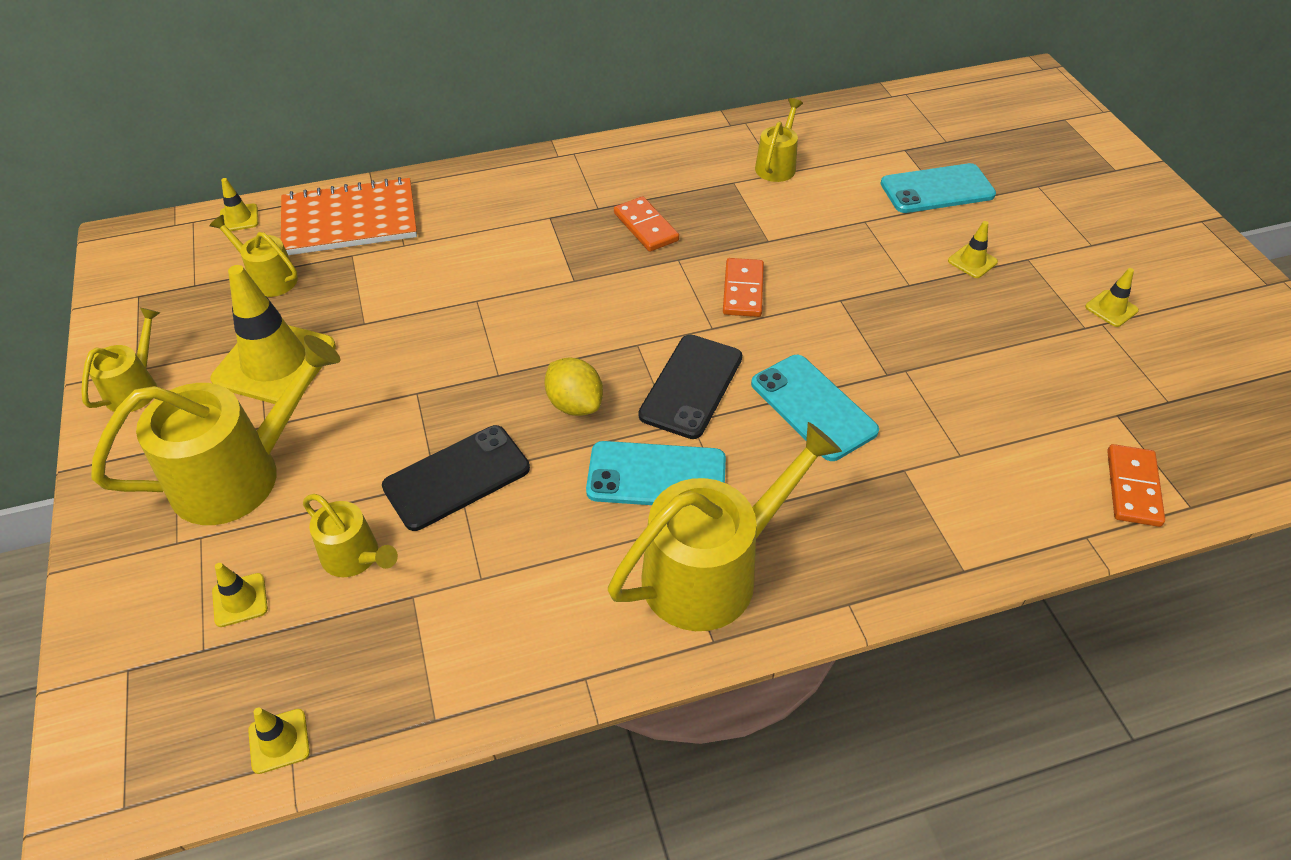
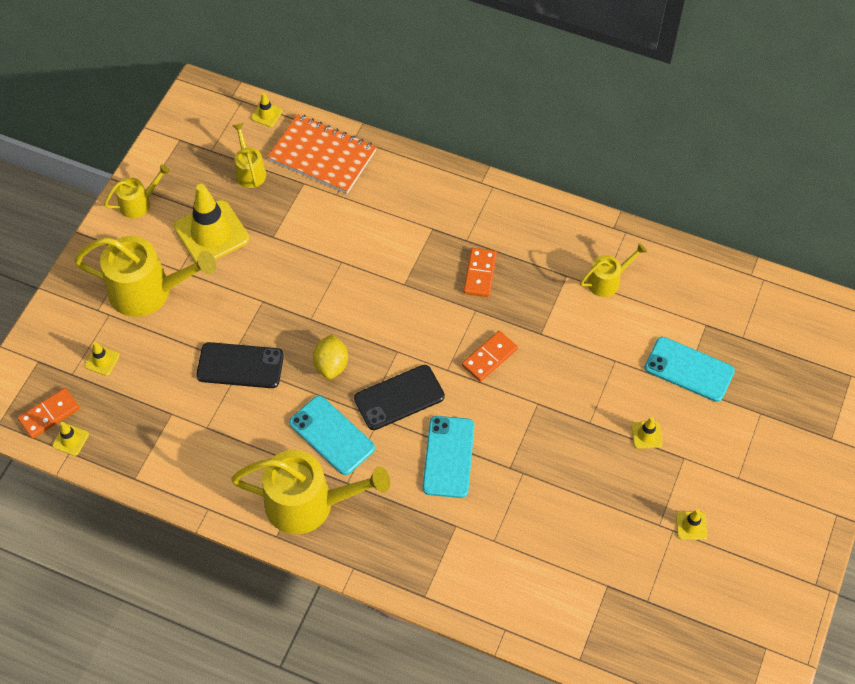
camera: 40 degrees right, 10 degrees up
yellow watering can [303,494,398,577] -> none
orange domino [1107,444,1165,527] -> orange domino moved to [18,388,80,439]

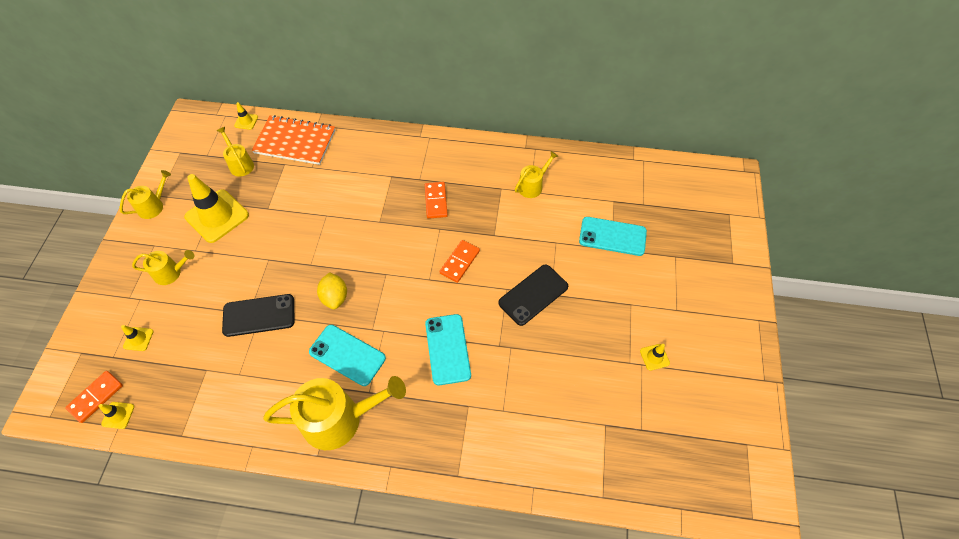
camera: 15 degrees left, 0 degrees up
yellow watering can [74,236,216,317] -> yellow watering can [132,250,194,285], size x0.52
black phone [354,365,445,430] -> black phone moved to [498,264,568,326]
yellow traffic cone [631,417,663,449] -> none

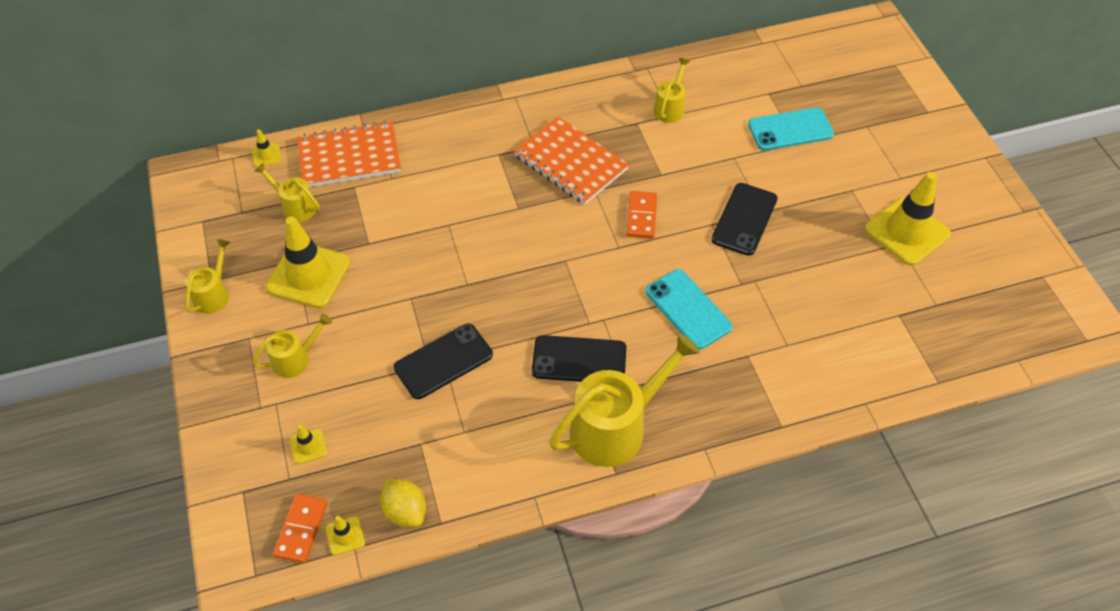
camera: 25 degrees left, 5 degrees down
turquoise phone [309,325,386,386] -> black phone [532,335,626,382]
yellow lemon [317,272,347,309] -> yellow lemon moved to [380,479,426,527]
orange domino [425,182,448,219] -> orange notebook [514,117,629,204]
yellow traffic cone [640,344,670,371] -> yellow traffic cone [865,172,951,266], size x2.28

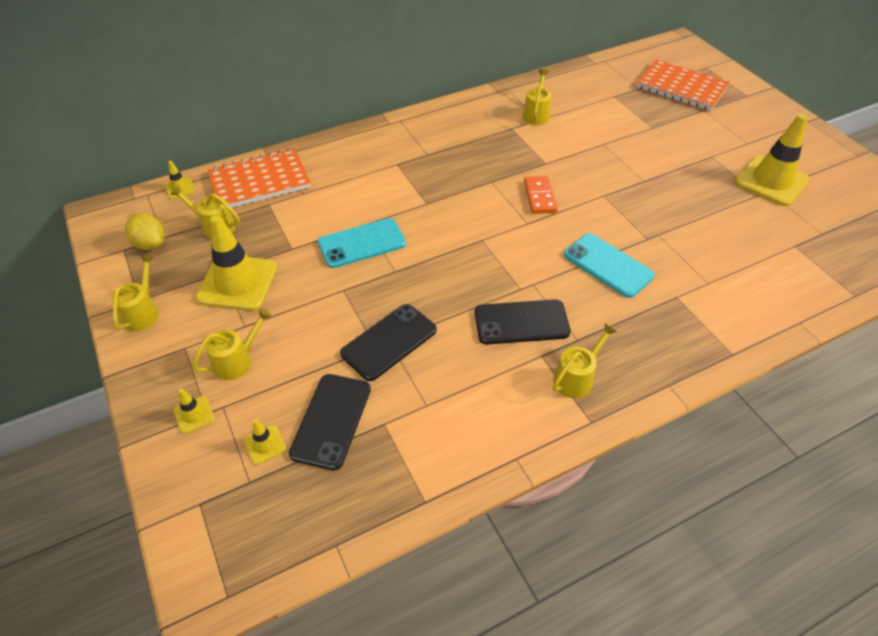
camera: 10 degrees left, 5 degrees down
orange domino [273,494,327,563] -> none
yellow traffic cone [326,516,365,556] -> yellow traffic cone moved to [173,389,215,434]
yellow lemon [380,479,426,527] -> yellow lemon moved to [125,213,165,250]
orange notebook [514,117,629,204] -> orange notebook moved to [636,59,730,111]
yellow watering can [549,333,700,467] -> yellow watering can [553,324,617,398], size x0.52
black phone [711,183,778,256] -> black phone moved to [289,374,371,470]
turquoise phone [748,107,834,151] -> turquoise phone moved to [318,218,406,268]

